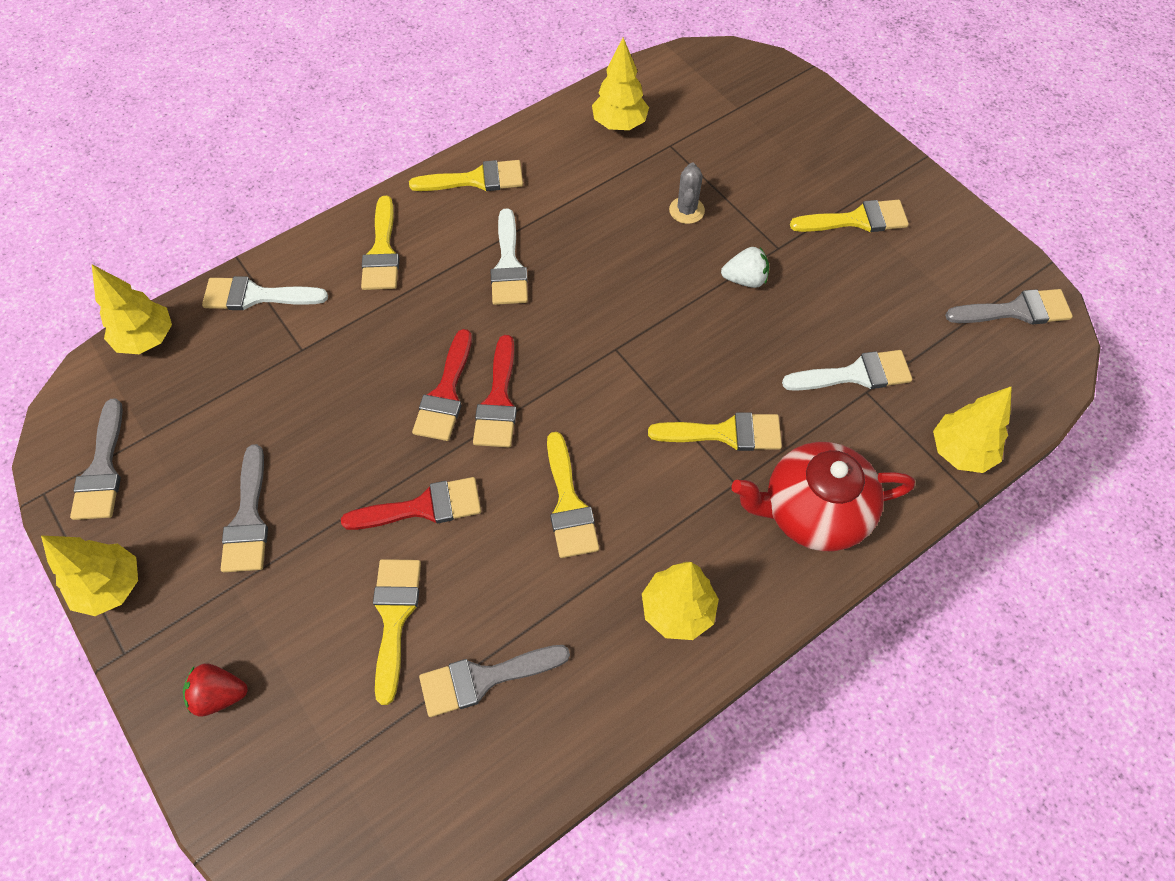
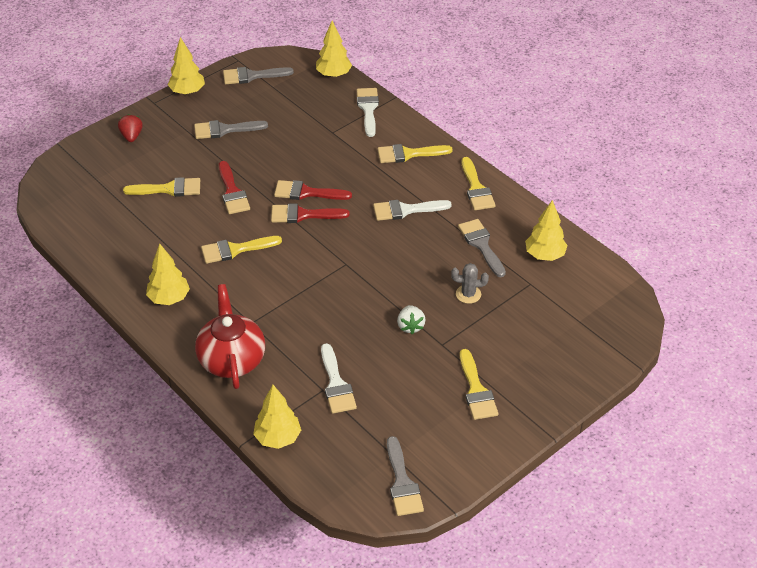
camera: 85 degrees right, 15 degrees down
grey brush [419,645,570,717] -> grey brush moved to [458,219,506,277]
yellow brush [648,412,782,451] -> none

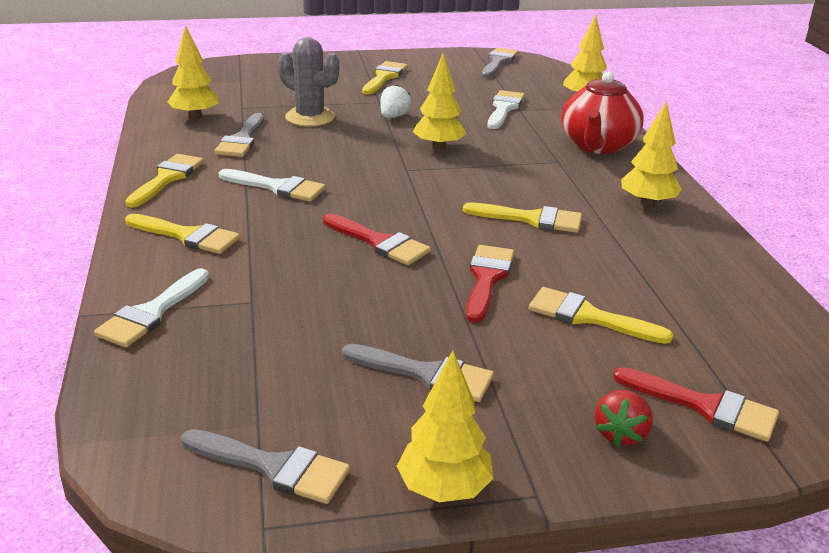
camera: 150 degrees left, 15 degrees down
red brush [271,203,350,223] -> red brush moved to [613,367,779,442]
yellow tree [316,21,352,78] -> yellow tree moved to [413,53,467,150]
grey cactus [451,263,489,304] -> grey cactus [278,37,339,127], size x1.67

